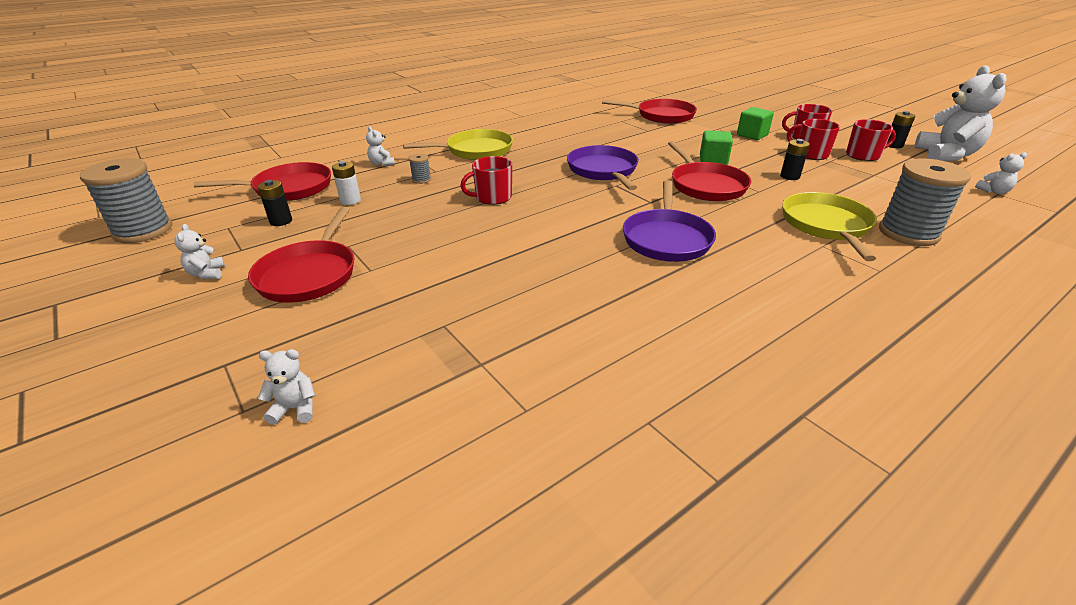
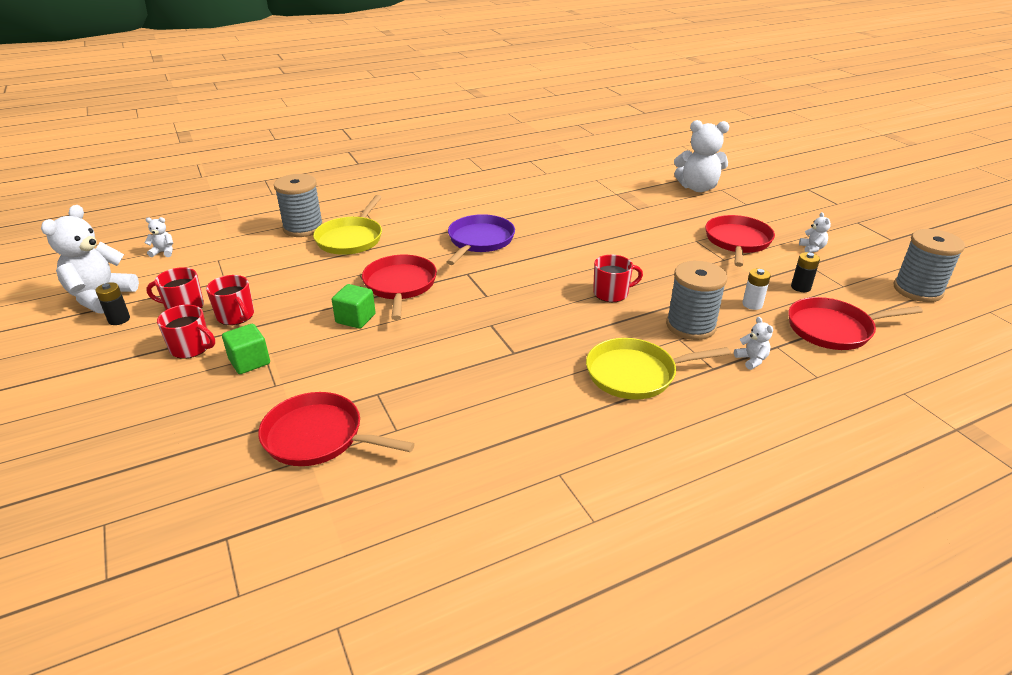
camera: 170 degrees left, 0 degrees up
white teddy bear [258,349,315,425] -> white teddy bear [674,120,729,192], size x2.25
grey spool [409,154,431,184] -> grey spool [666,261,728,340], size x2.35
purple pan [567,145,639,190] -> none
black battery [780,139,810,180] -> none

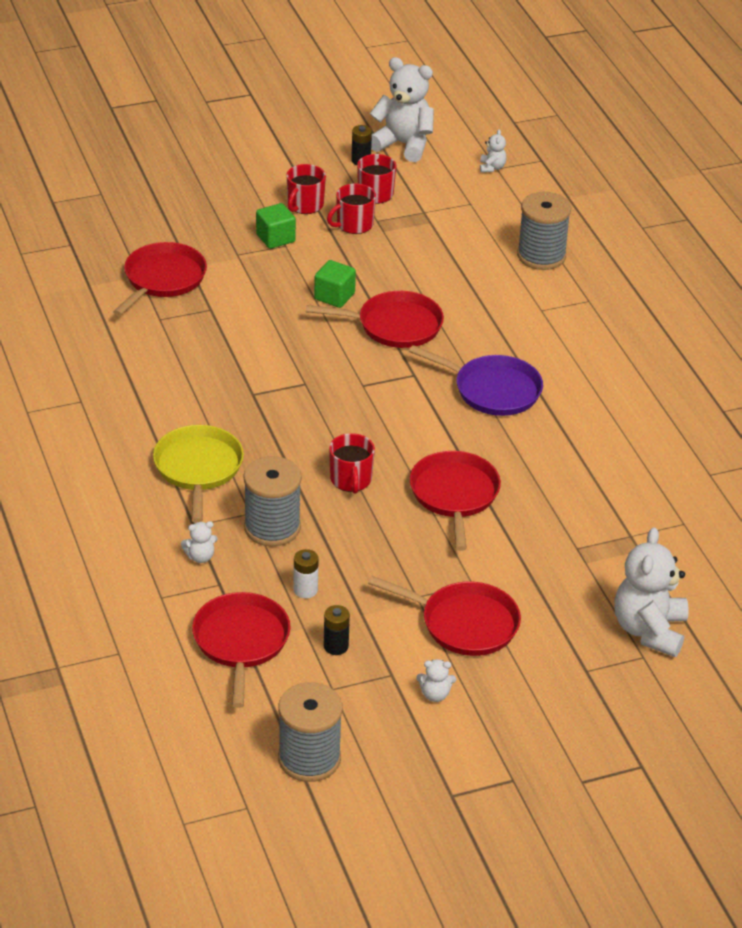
camera: 95 degrees right, 5 degrees up
yellow pan [313,195,382,255] -> none
none -> red pan [410,451,501,551]

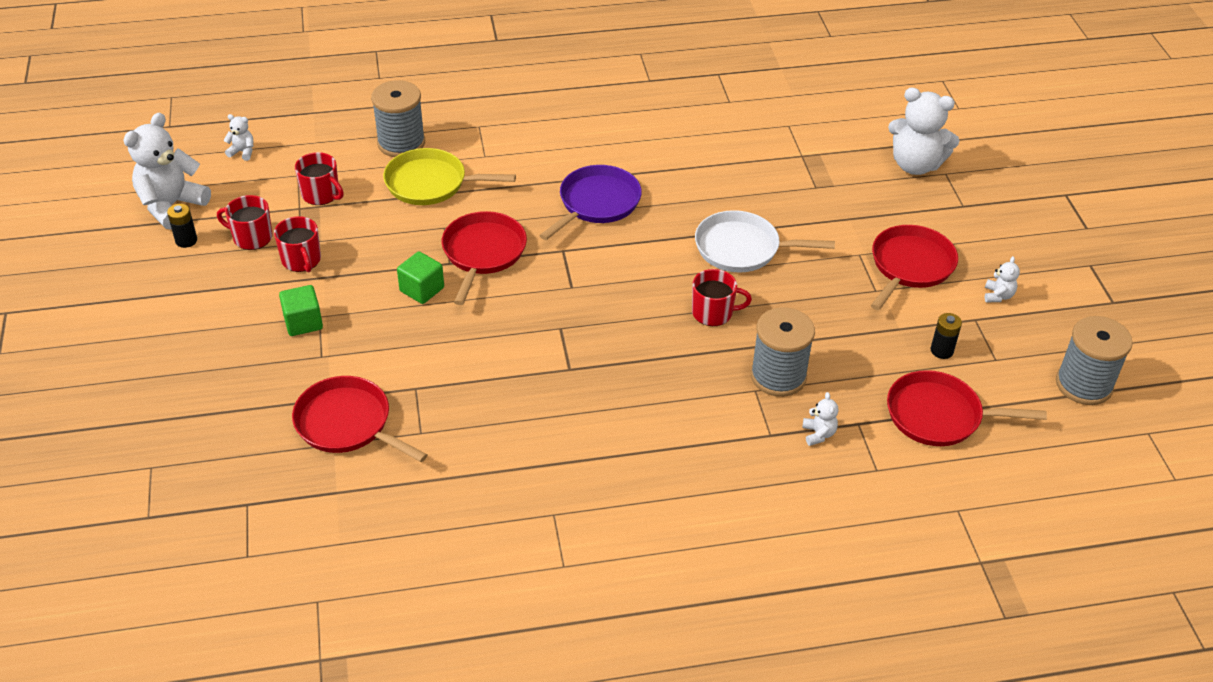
camera: 80 degrees left, 5 degrees up
yellow pan [153,425,244,523] -> yellow pan moved to [383,148,516,205]
red mug [286,164,326,214] -> red mug moved to [295,152,344,205]
white battery [293,549,319,598] -> none
red pan [410,451,501,551] -> white pan [695,210,835,273]

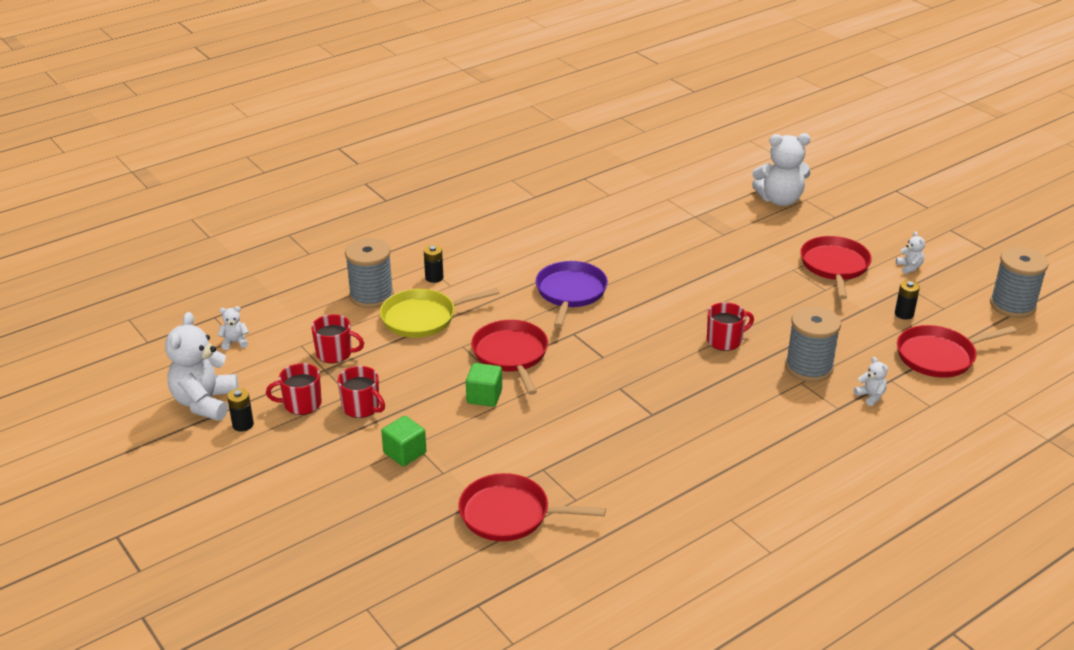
camera: 25 degrees left, 10 degrees down
white pan [695,210,835,273] -> none
none -> black battery [424,245,443,283]

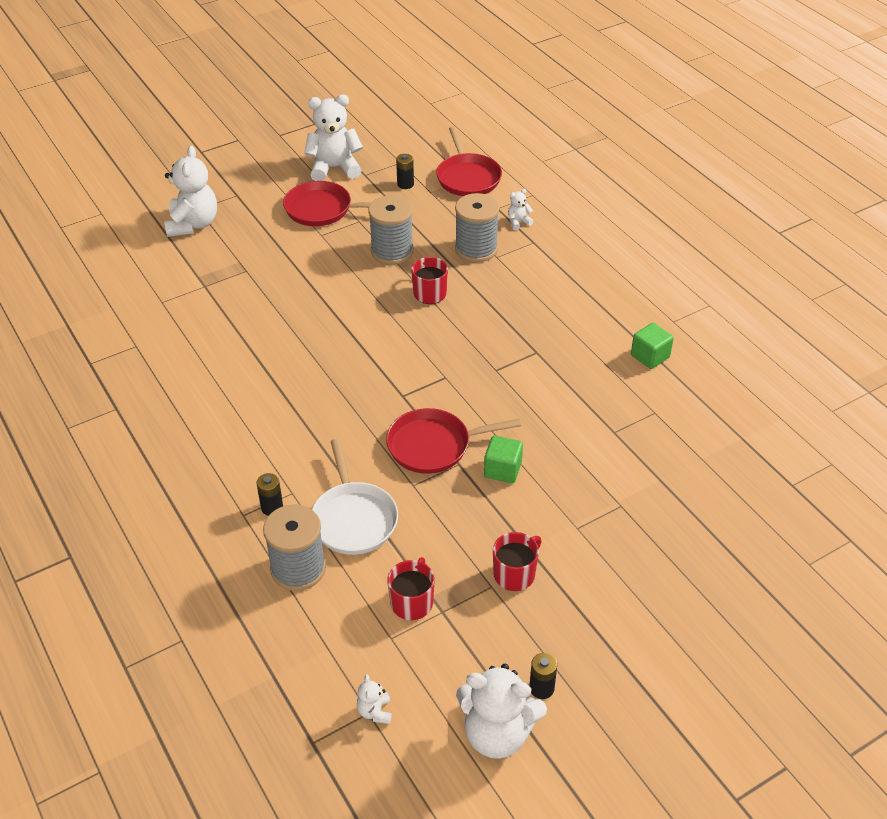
camera: 85 degrees left, 10 degrees up
red mug [266,363,322,415] -> none
yellow pan [380,288,499,338] -> white pan [312,439,398,555]
green cube [381,416,427,466] -> green cube moved to [631,323,674,369]
red pan [458,473,606,541] -> none
purple pan [536,261,608,328] -> none
white teddy bear [896,231,925,274] -> white teddy bear [304,94,363,181], size x2.25
grey spool [990,247,1049,318] -> grey spool moved to [368,196,414,265]

